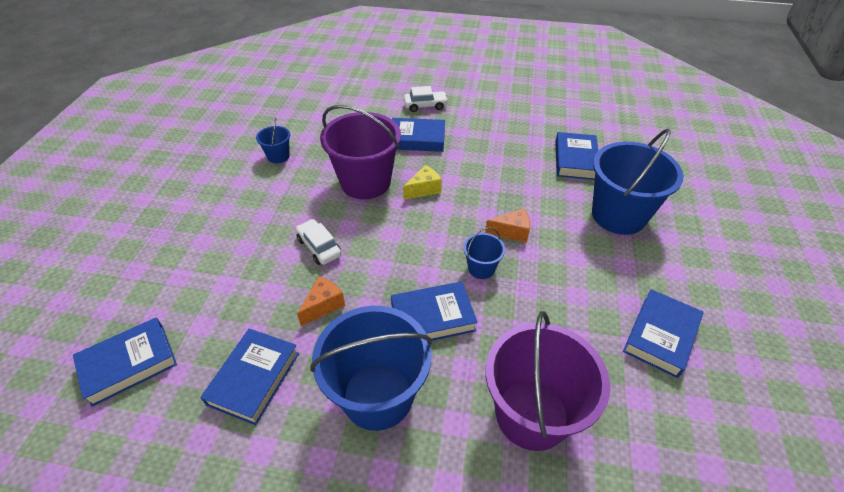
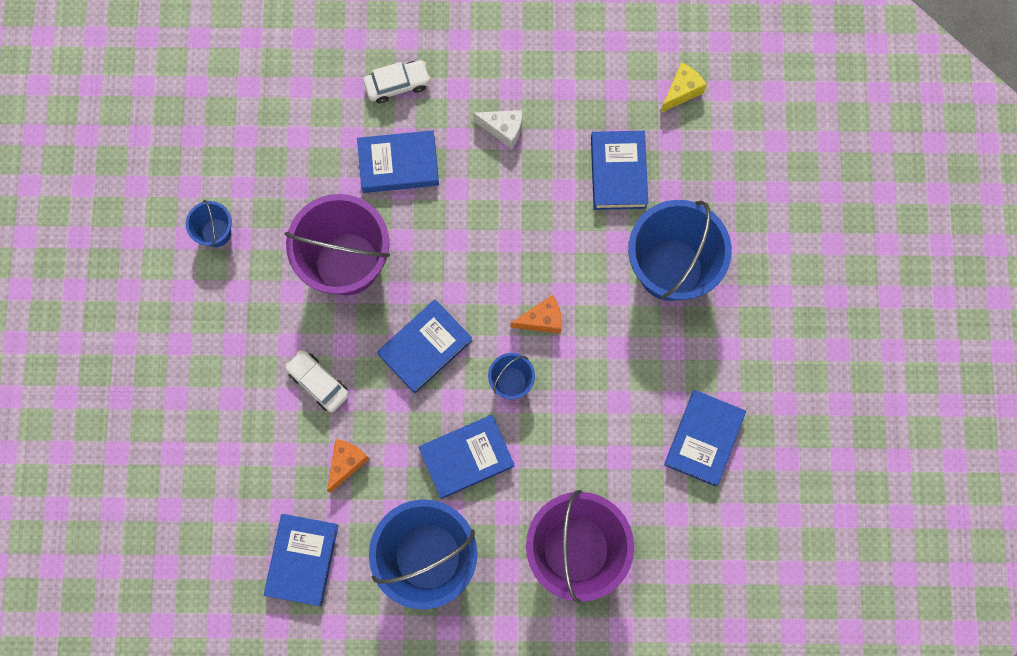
camera: 10 degrees left, 30 degrees up
blue book [73,317,177,407] -> blue book moved to [377,299,472,394]
yellow cheese [403,165,442,200] -> yellow cheese moved to [661,62,707,113]
none -> white cheese [473,110,522,149]

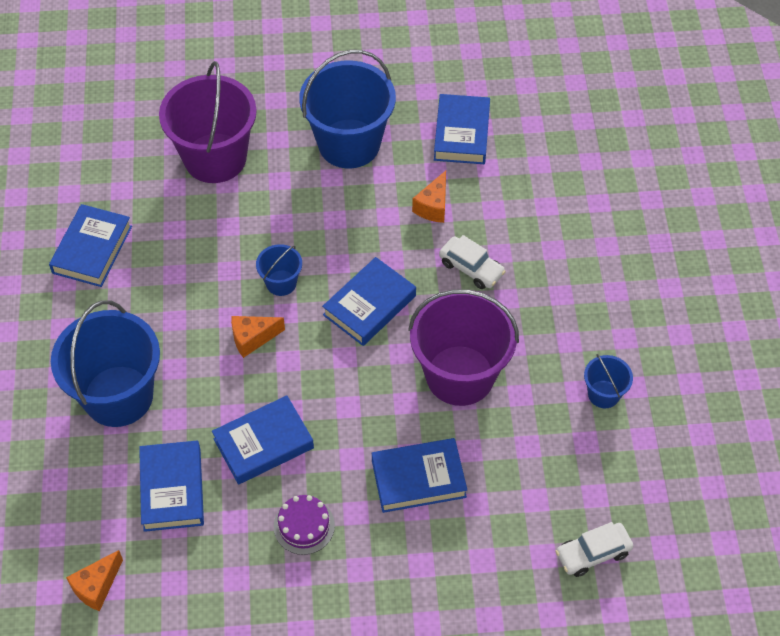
camera: 175 degrees right, 20 degrees down
white car [364,60,431,104] -> white car moved to [555,522,633,577]
blue book [419,415,515,499] -> blue book moved to [212,395,314,485]
white cheese [473,110,522,149] -> purple cake [274,495,335,555]
yellow cheese [661,62,707,113] -> orange cheese [66,550,123,611]

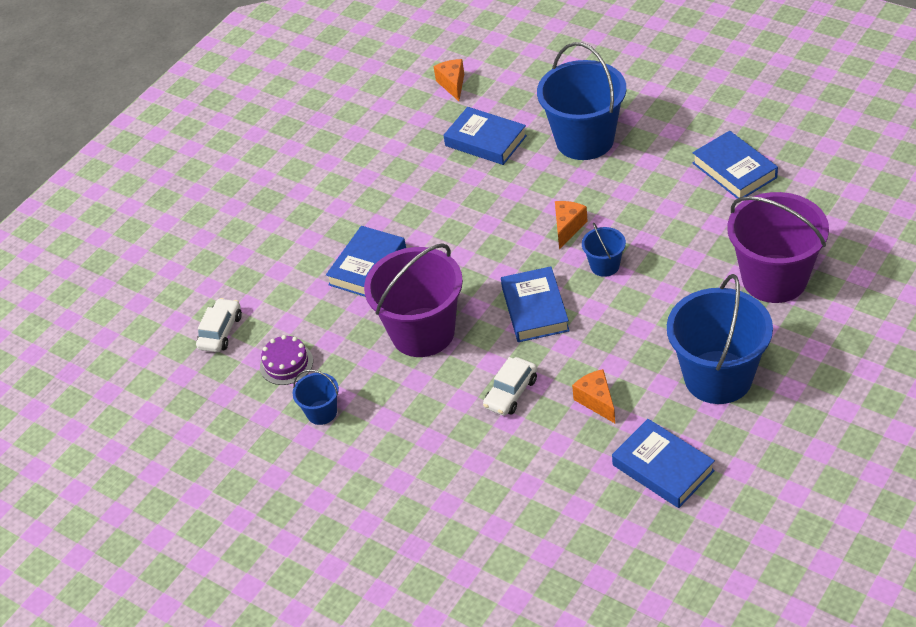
camera: 135 degrees right, 10 degrees down
blue book [212,395,314,485] -> none
purple cake [274,495,335,555] -> purple cake moved to [260,335,313,385]
white car [439,235,506,289] -> white car turned 45 degrees counterclockwise [483,357,537,416]

